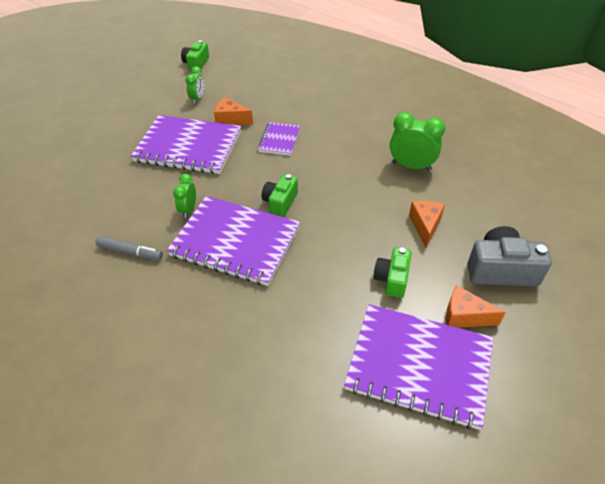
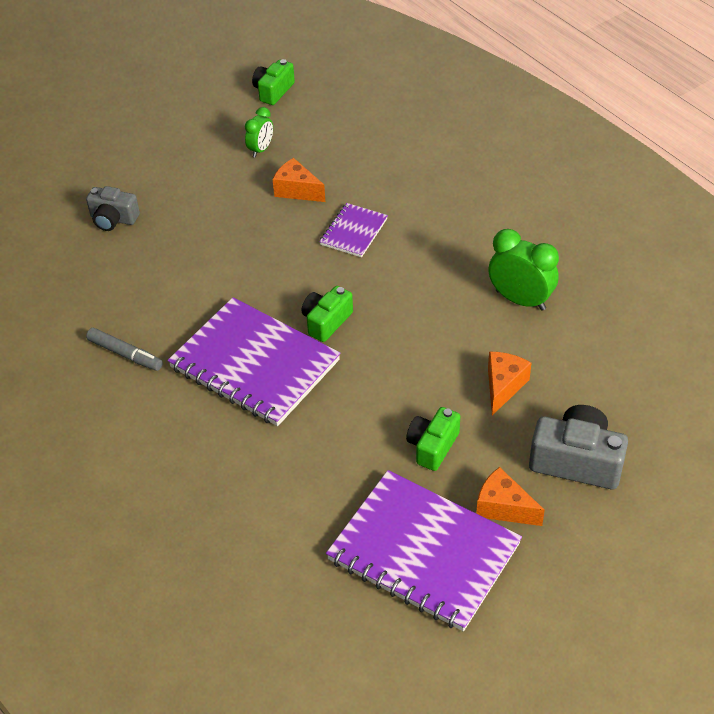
camera: 15 degrees right, 0 degrees up
purple notebook [131,115,241,174] -> none
green clock [173,174,196,218] -> none
none -> grey camera [86,186,140,231]

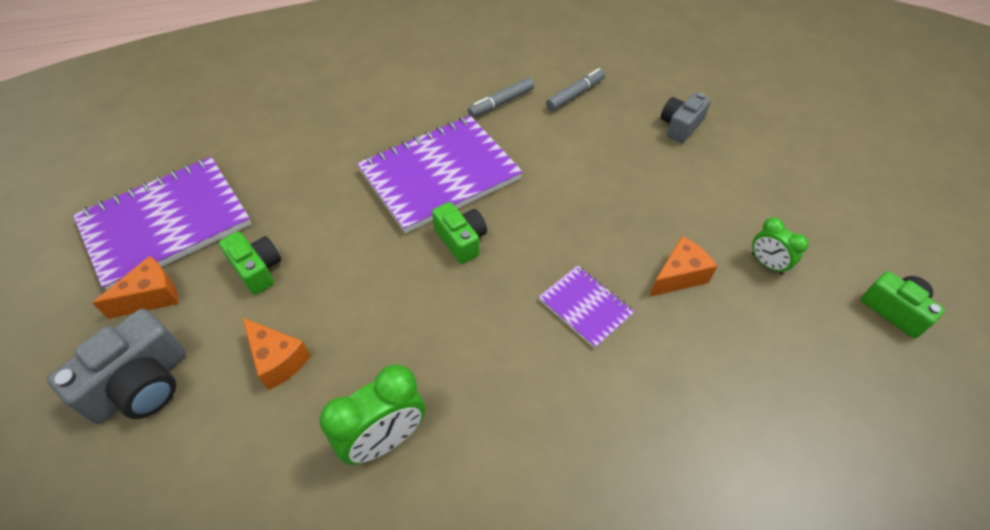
camera: 110 degrees right, 5 degrees up
none -> grey marker [546,68,605,111]

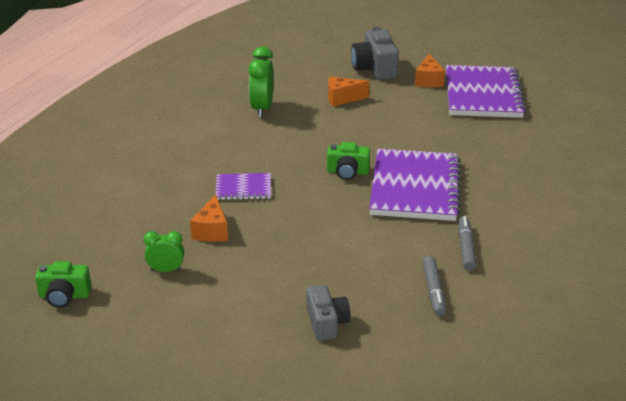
camera: 130 degrees right, 20 degrees down
green camera [219,231,281,295] -> none

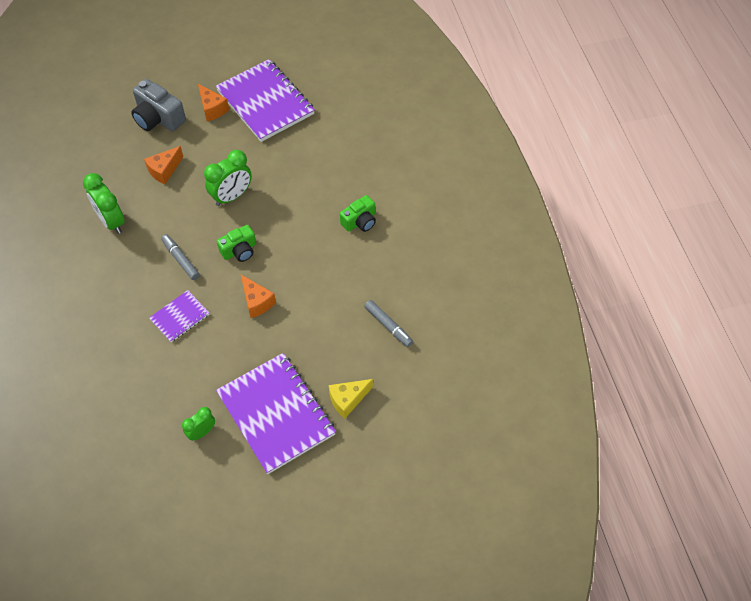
camera: 40 degrees left, 25 degrees up
green camera [35,261,92,308] -> green camera moved to [340,195,376,232]
orange cheese [190,194,228,242] -> orange cheese moved to [241,275,276,318]
grey camera [307,285,351,341] -> yellow cheese [329,379,373,419]
purple notebook [369,149,461,221] -> purple notebook moved to [216,353,336,474]
grey marker [458,216,477,271] -> grey marker moved to [161,234,200,280]
none -> green clock [204,150,252,206]

